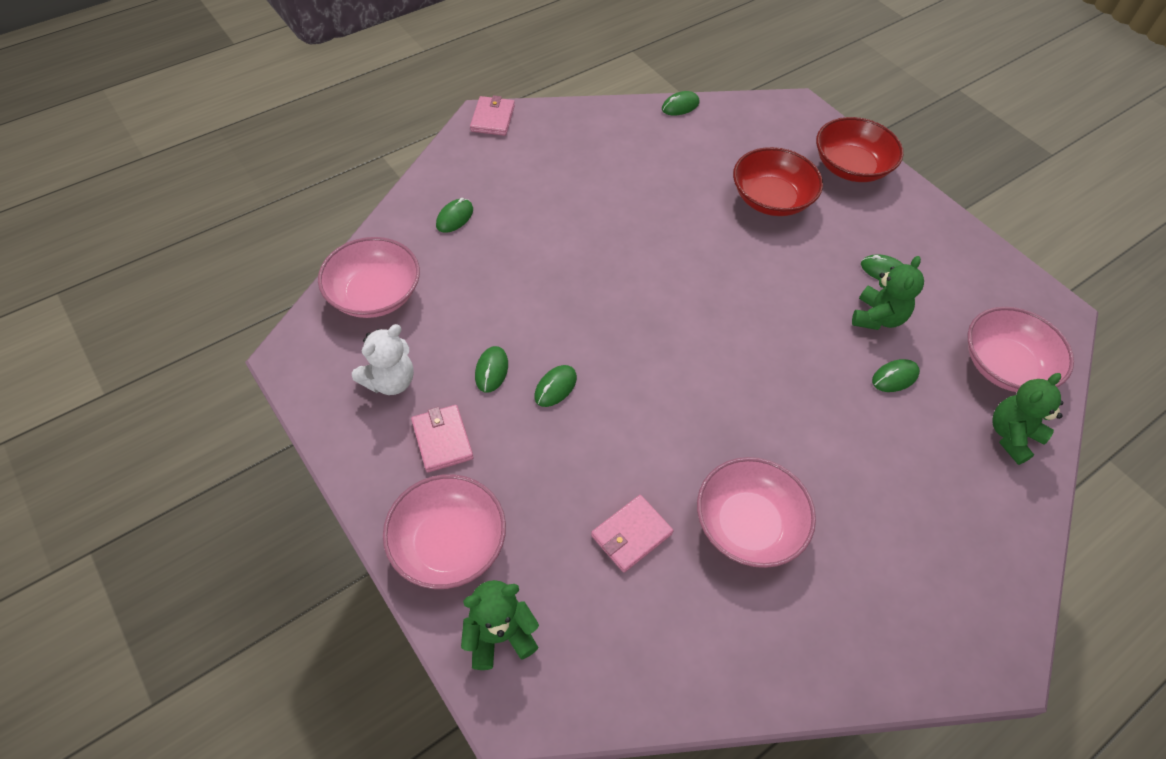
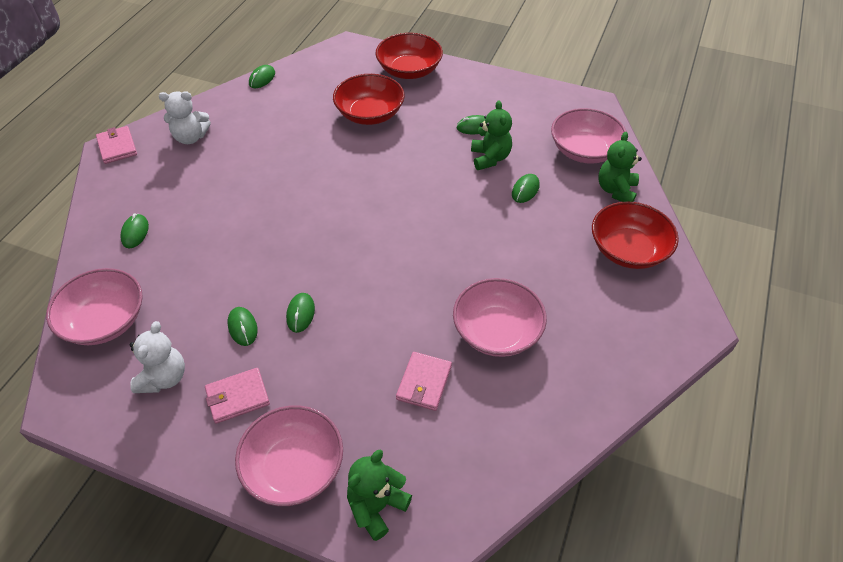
camera: 30 degrees left, 5 degrees down
pink wallet [411,405,474,473] -> pink wallet turned 60 degrees counterclockwise [205,368,270,424]
none -> white teddy bear [159,91,211,144]
none -> red bowl [592,202,679,269]

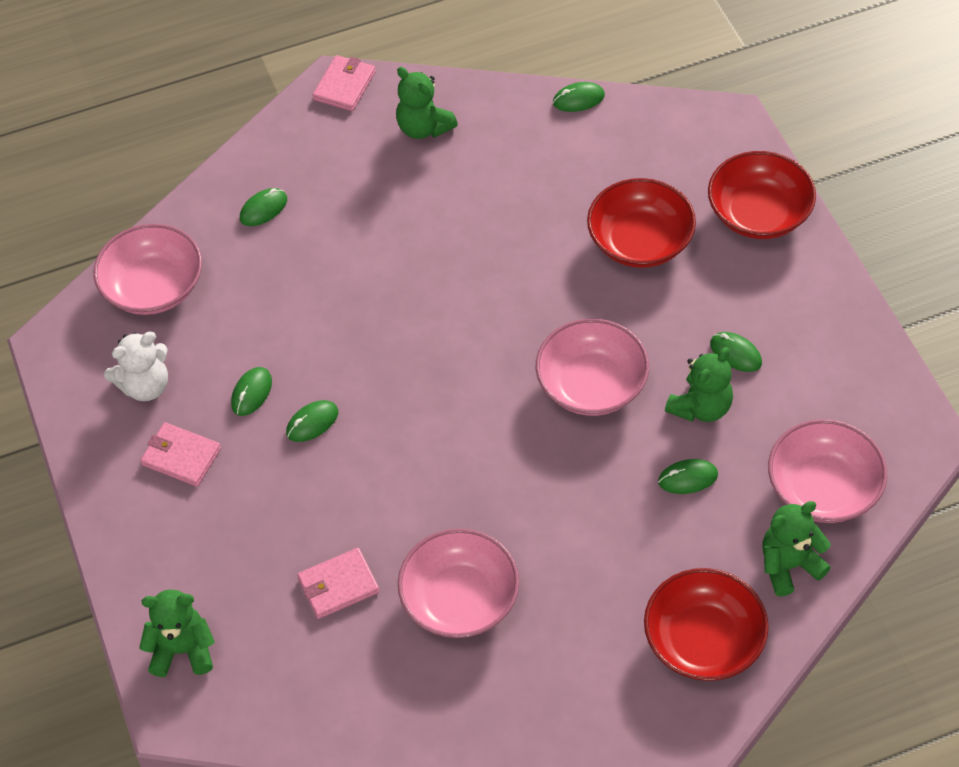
camera: 50 degrees right, 5 degrees up
white teddy bear [159,91,211,144] -> green teddy bear [396,67,458,139]
pink bowl [235,405,343,506] -> pink bowl moved to [536,319,649,416]

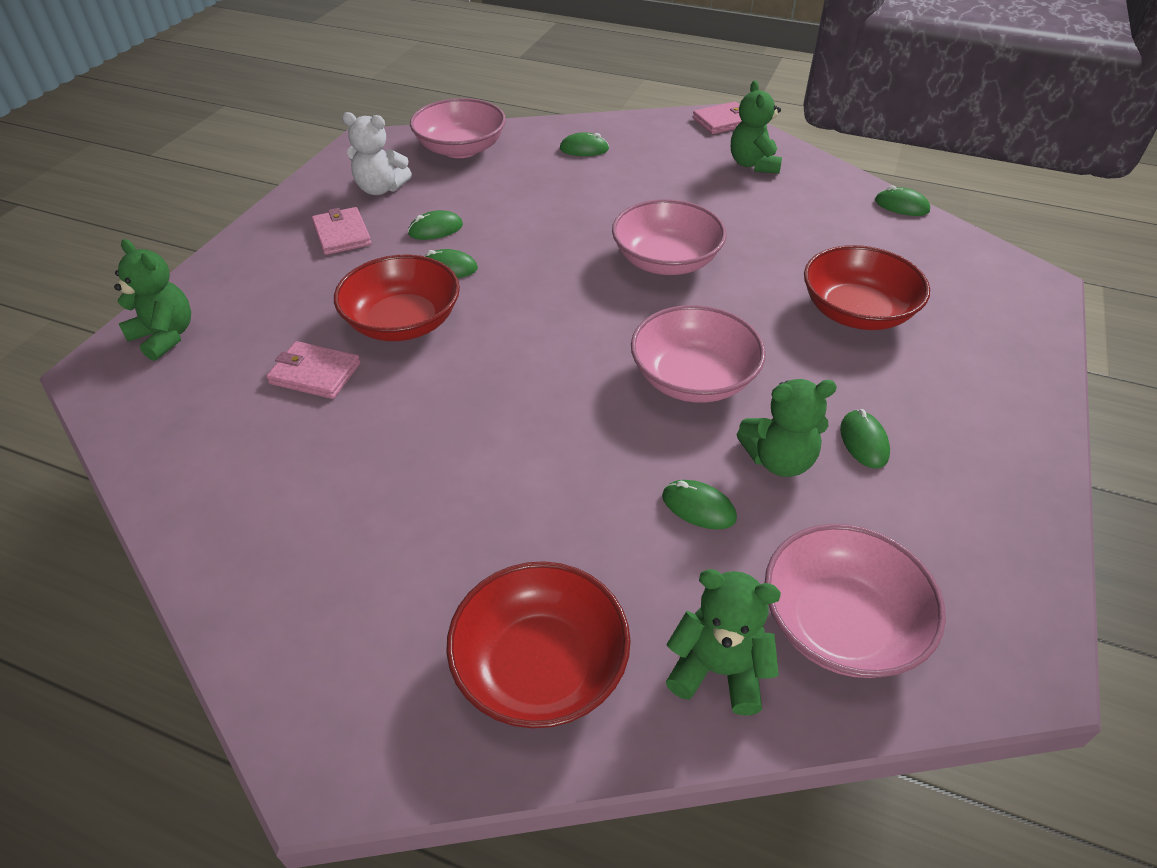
camera: 40 degrees right, 10 degrees down
pink bowl [398,528,519,638] -> pink bowl moved to [612,199,727,275]
red bowl [708,151,816,239] -> red bowl moved to [334,255,460,341]

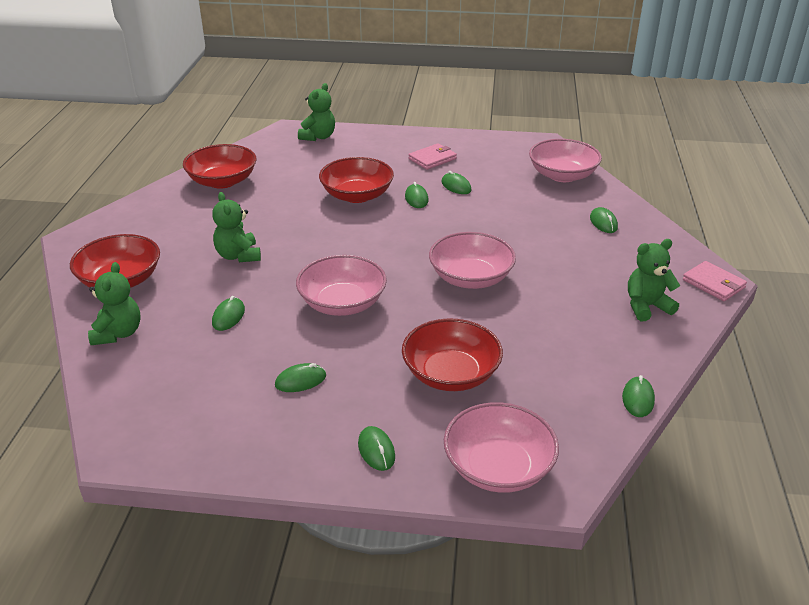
camera: 75 degrees right, 10 degrees down
pink wallet [266,341,361,399] -> none
white teddy bear [342,112,412,195] -> none
green teddy bear [737,379,837,477] -> green teddy bear moved to [212,192,261,262]
pink bowl [765,524,946,678] -> pink bowl moved to [444,402,559,493]
none -> red bowl [183,144,256,189]
none -> green mouse [358,426,395,471]

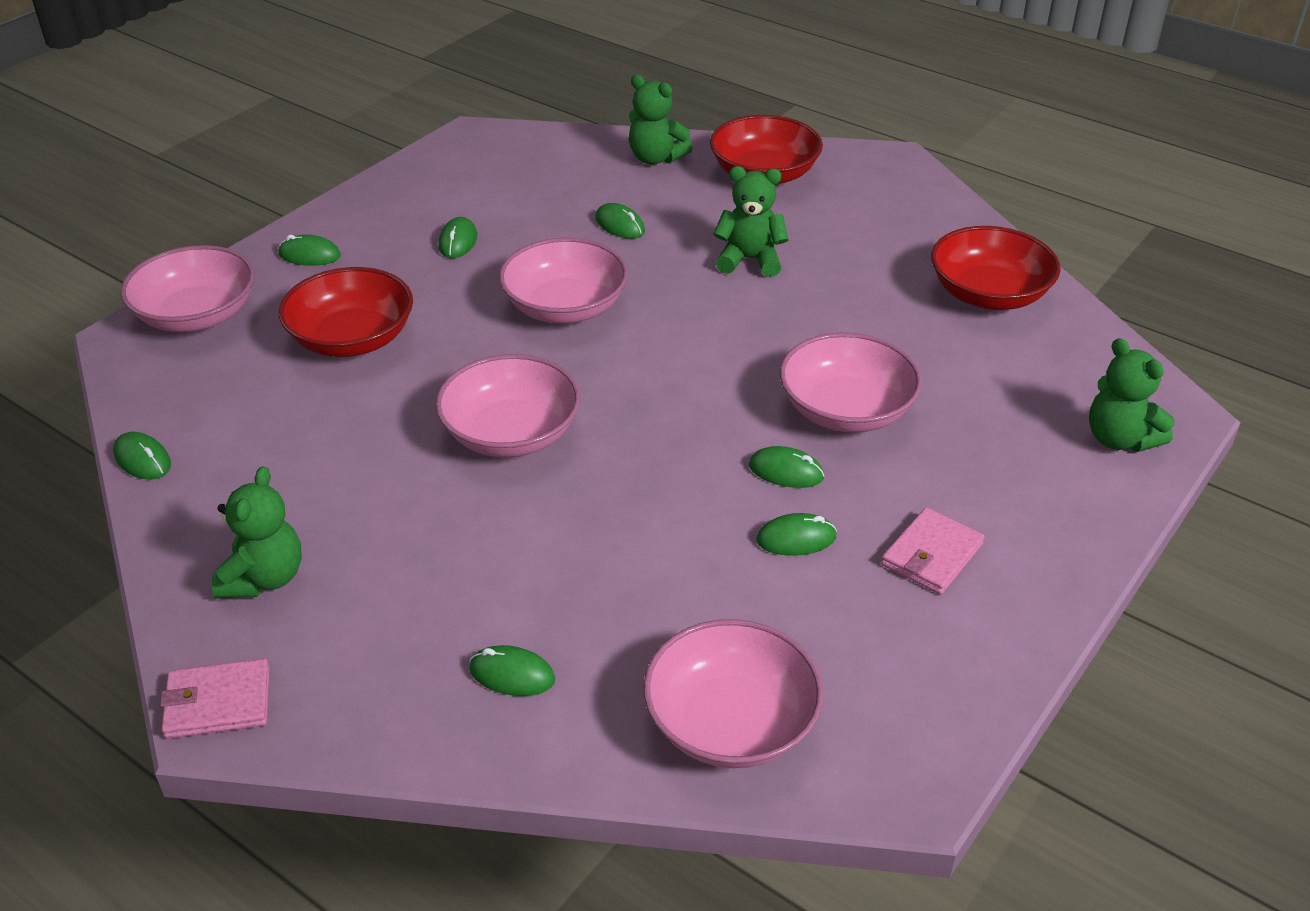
camera: 120 degrees right, 5 degrees up
red bowl [319,157,394,203] -> pink bowl [780,333,922,432]
pink wallet [408,143,457,170] -> pink wallet turned 45 degrees clockwise [881,508,984,594]

